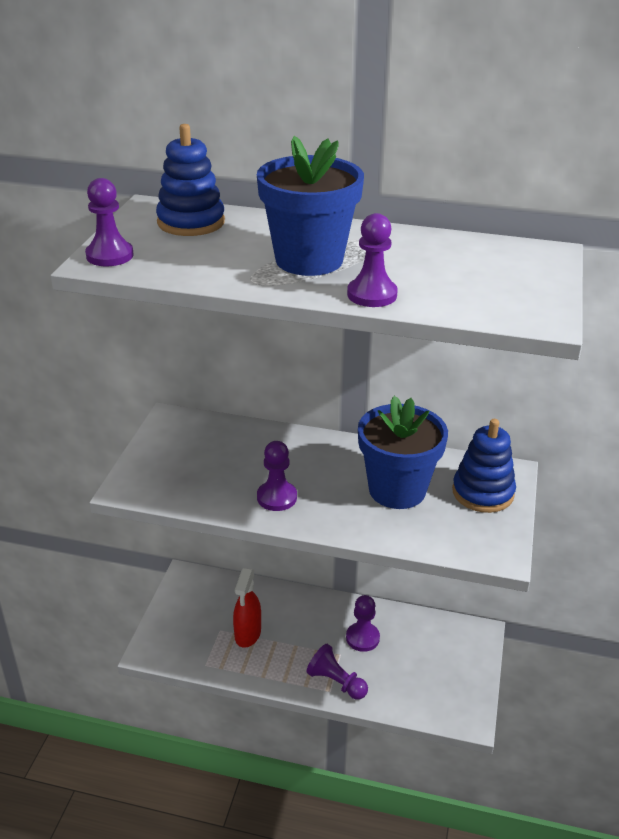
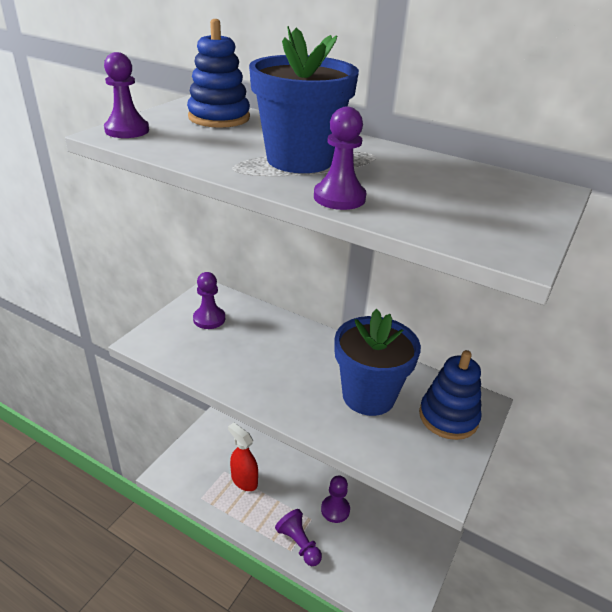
camera: 15 degrees right, 0 degrees up
red spray bottle [233,568,261,648] -> red spray bottle turned 105 degrees clockwise [228,423,258,491]
purple pawn [257,441,297,511] -> purple pawn moved to [193,272,225,329]

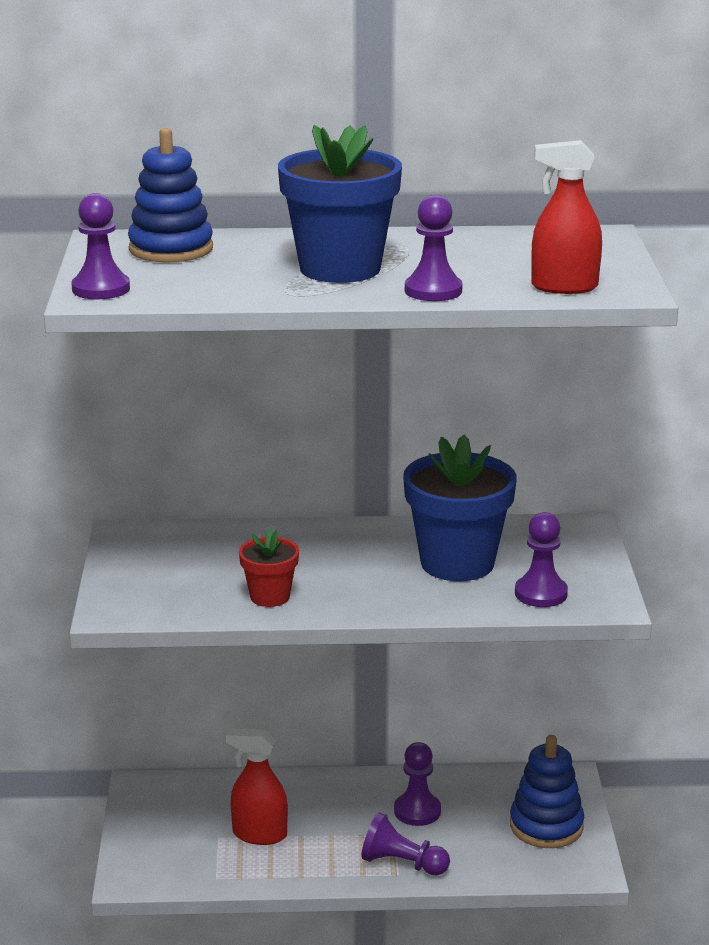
camera: 30 degrees left, 10 degrees down
purple pawn [193,272,225,329] -> purple pawn moved to [515,512,568,607]
blue stacking toy [419,350,482,440] -> blue stacking toy moved to [510,735,584,848]
none -> red flower pot [239,528,299,607]
none -> red spray bottle [531,140,602,294]

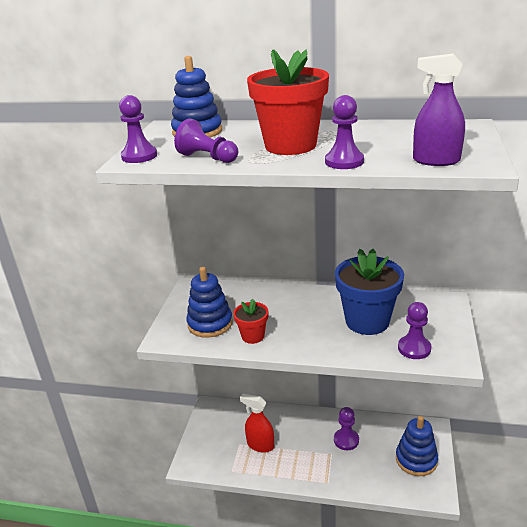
camera: 15 degrees right, 5 degrees up
blue flower pot [278,125,402,283] -> red flower pot [247,49,329,155]
purple pawn [361,813,450,875] -> purple pawn moved to [174,119,238,163]
red spray bottle [531,140,602,294] -> purple spray bottle [413,54,465,166]
none -> blue stacking toy [186,267,233,338]

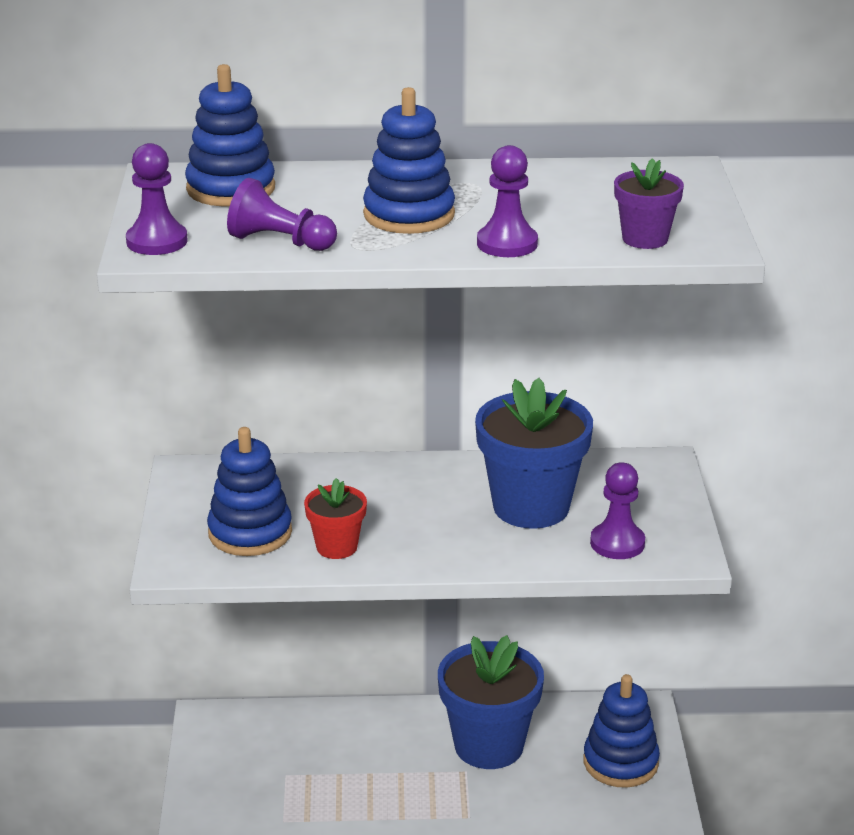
camera: 15 degrees left, 0 degrees up
red spray bottle [240,394,274,452] -> none
red flower pot [247,49,329,155] -> blue stacking toy [363,87,455,234]
purple pawn [334,407,359,450] -> blue flower pot [438,635,544,769]
purple spray bottle [413,54,465,166] -> purple flower pot [614,158,684,249]

